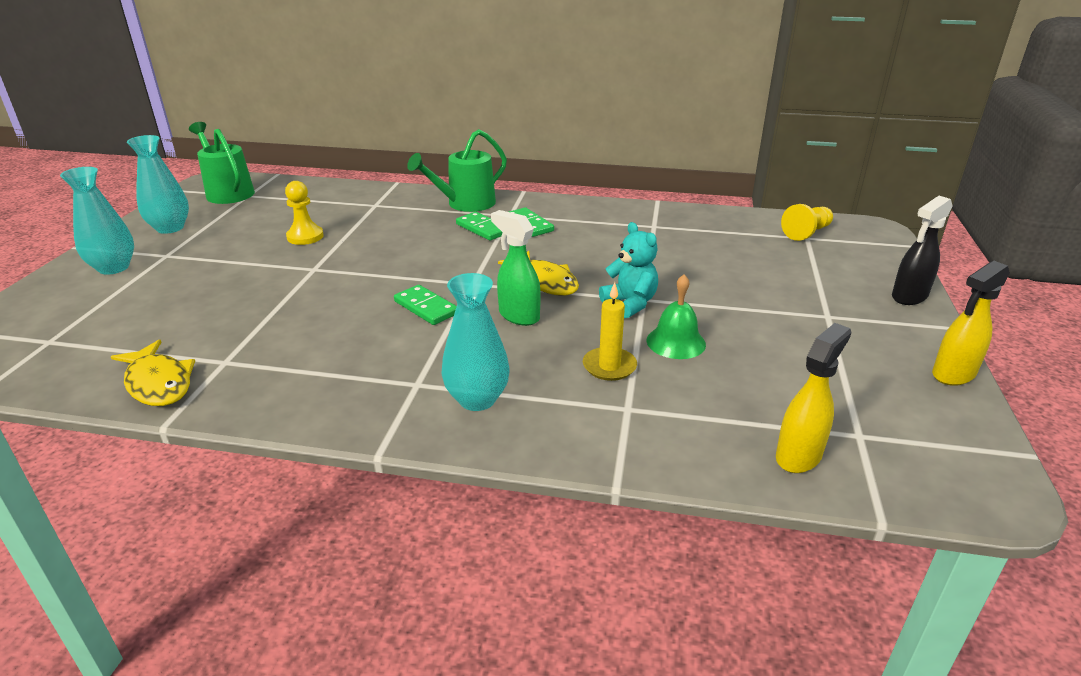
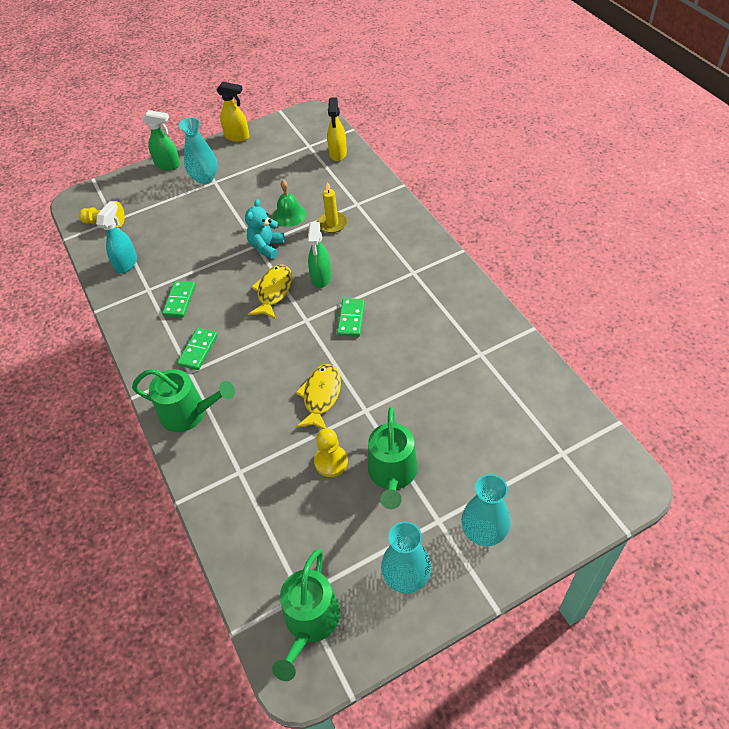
camera: 125 degrees left, 20 degrees up
yellow fish [111,340,195,406] -> yellow fish moved to [295,364,341,429]
turquoise vase [441,273,510,411] -> turquoise vase moved to [179,117,218,184]
green domino [456,212,503,241] -> green domino moved to [162,281,196,318]
yellow spray bottle [776,323,851,473] -> yellow spray bottle turned 90 degrees counterclockwise [327,97,347,161]
black spray bottle [892,196,952,305] -> green spray bottle [142,110,180,170]
none -> turquoise spray bottle [96,201,137,273]
none -> green watering can [368,407,418,509]

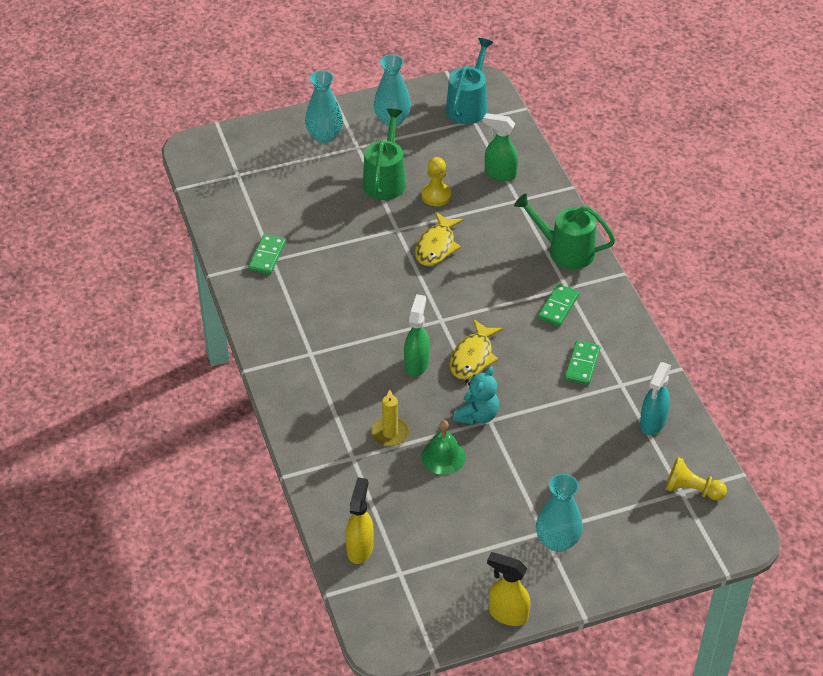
camera: 175 degrees left, 5 degrees down
green spray bottle [142,110,180,170] -> green spray bottle moved to [483,113,518,181]
green watering can [272,549,340,681] -> turquoise watering can [446,38,493,124]
green domino [337,298,365,337] -> green domino moved to [248,234,286,275]

